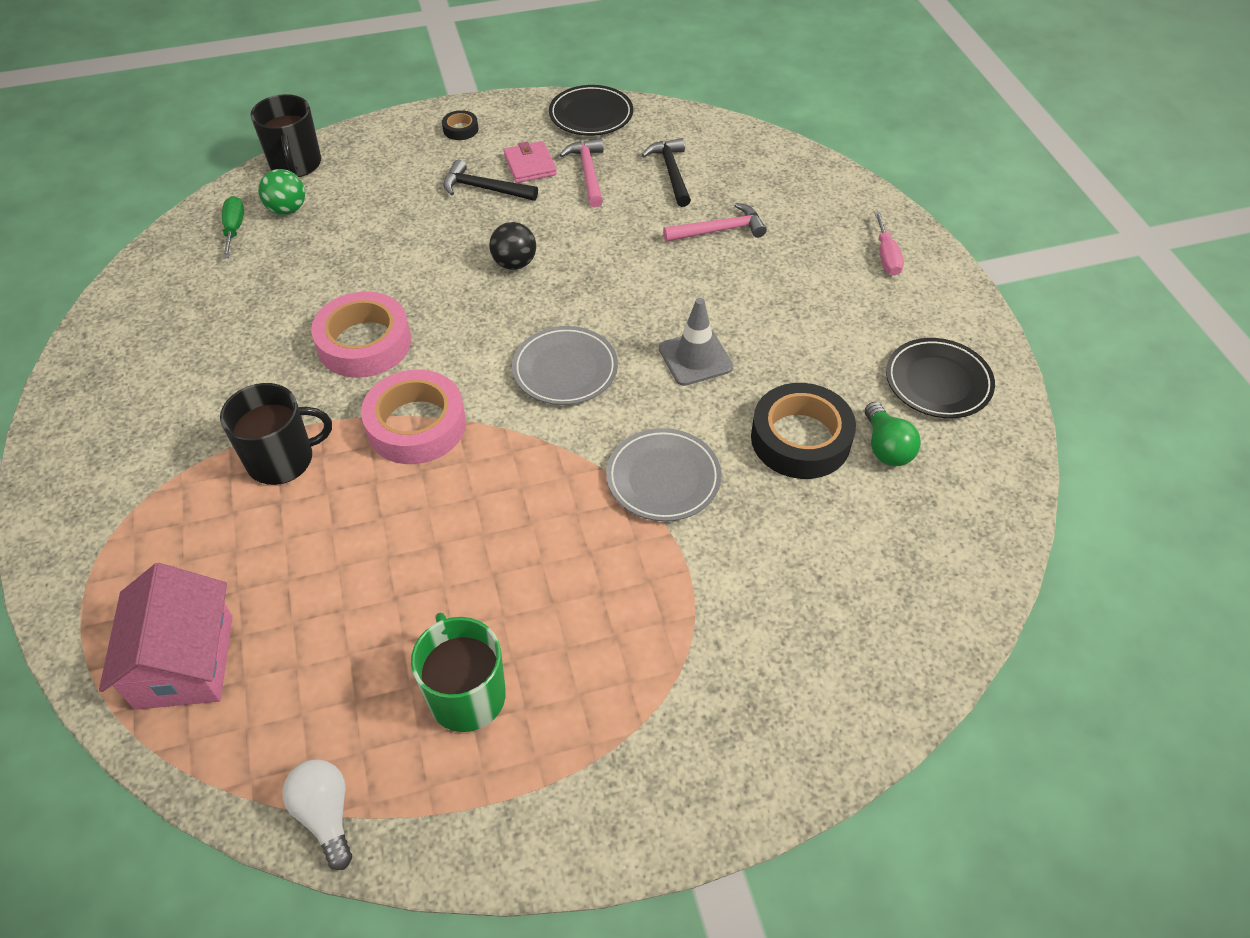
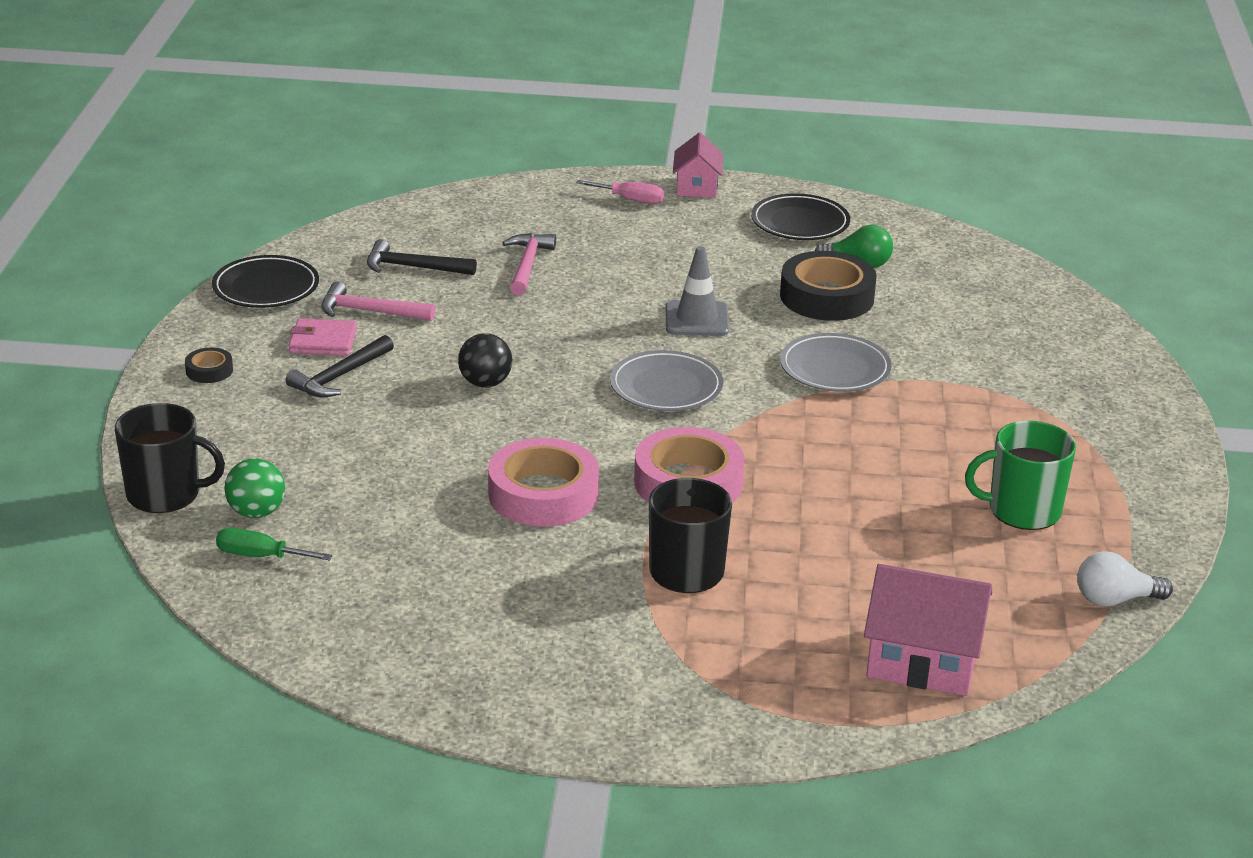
camera: 70 degrees left, 20 degrees down
none -> pink house [673,132,723,198]

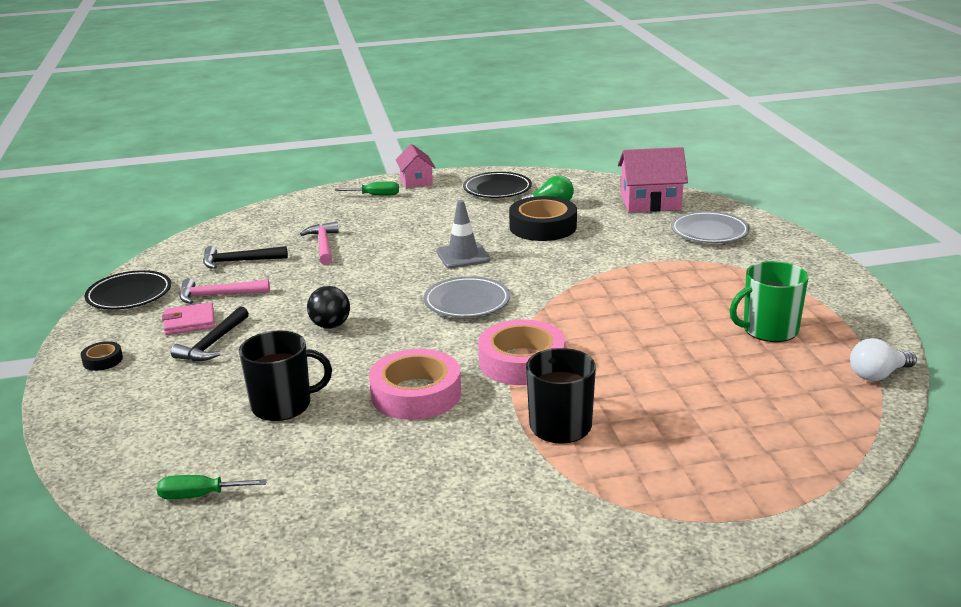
camera: 15 degrees left, 5 degrees down
black mug [115,403,225,513] -> black mug moved to [239,330,332,421]
green ball [224,458,285,518] -> none
pink screwdriver [576,180,664,204] -> green screwdriver [335,181,399,196]
grey plate [780,333,892,392] -> grey plate moved to [671,211,750,243]
pink house [864,564,992,696] -> pink house moved to [618,147,688,212]

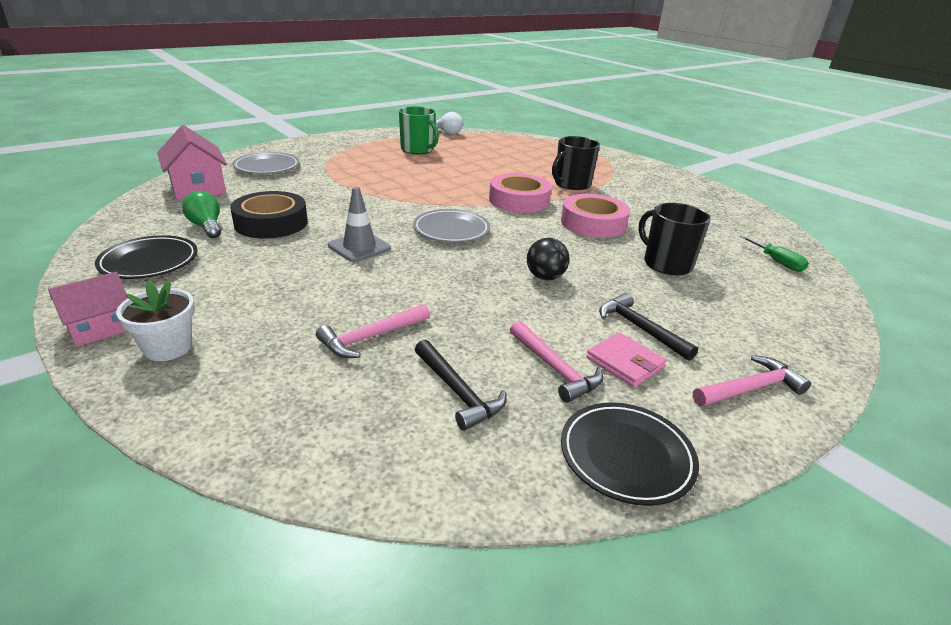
camera: 120 degrees left, 5 degrees up
black tape [81,341,123,371] -> pink hammer [693,355,811,407]
black hammer [171,306,249,361] -> black hammer turned 120 degrees counterclockwise [599,293,698,361]
green screwdriver [335,181,399,196] -> white flower pot [116,281,195,361]

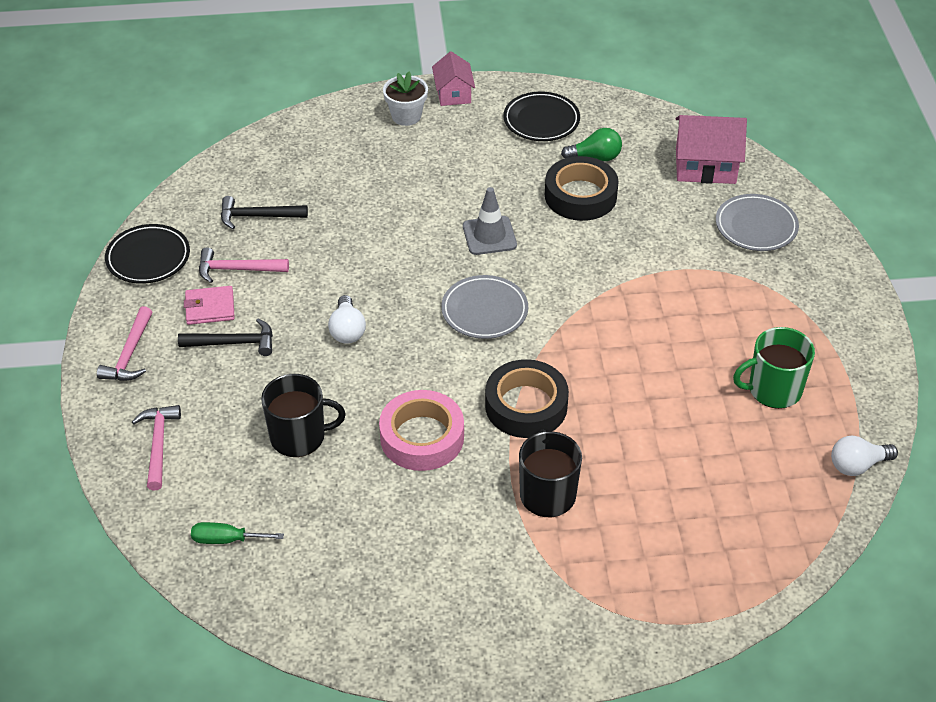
camera: 125 degrees right, 15 degrees up
pink hammer [316,304,430,358] -> pink hammer moved to [132,405,181,491]
pink tape [489,173,552,213] -> black tape [485,359,569,438]
black ball [527,238,569,280] -> white light bulb [328,295,366,344]

